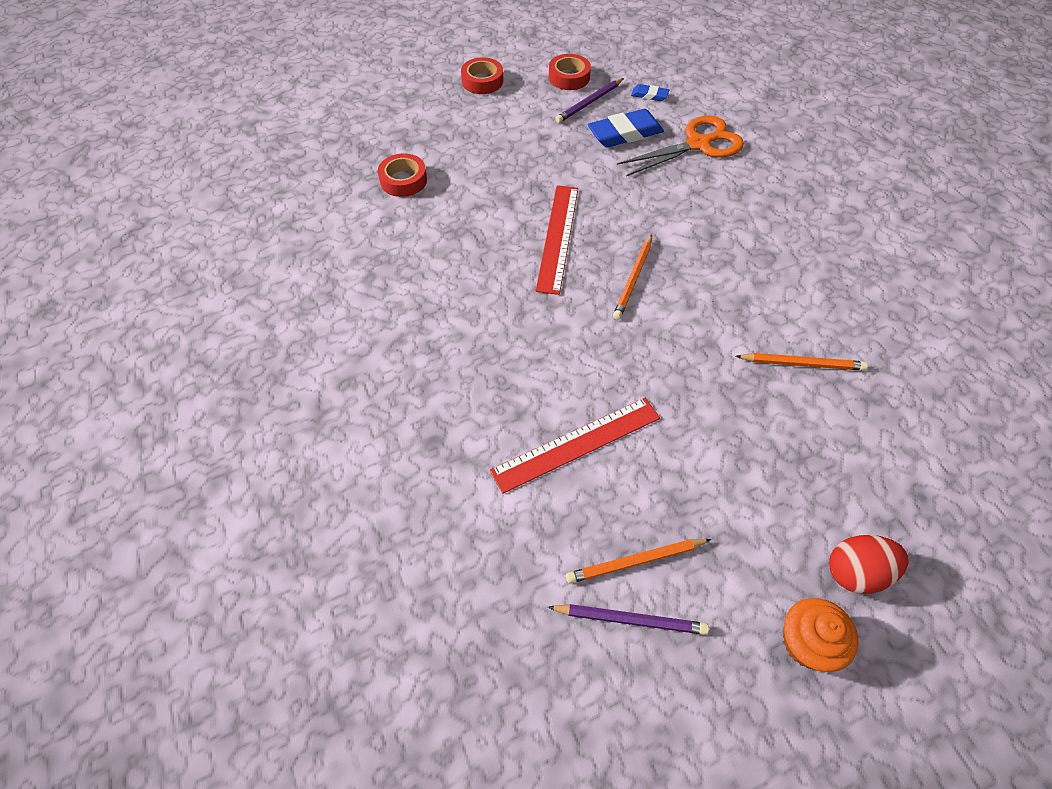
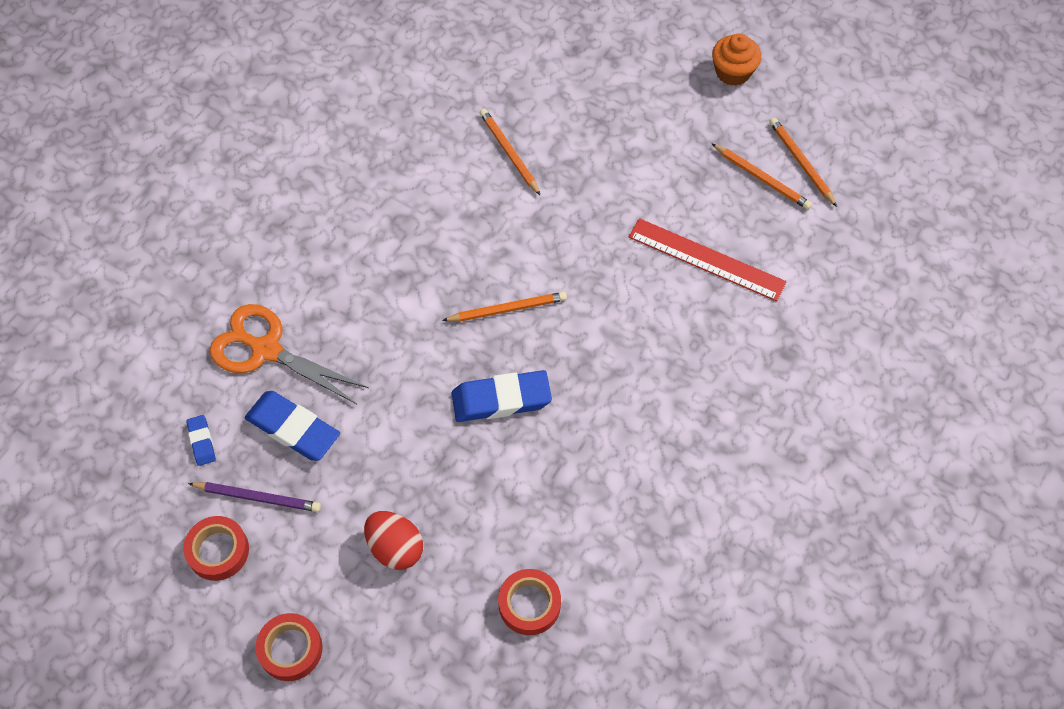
camera: 125 degrees left, 5 degrees up
red ruler [536,185,578,295] -> blue eraser [451,370,552,422]
purple pencil [548,604,709,635] -> orange pencil [769,117,837,207]
red egg [829,535,908,594] -> red egg moved to [364,511,423,570]

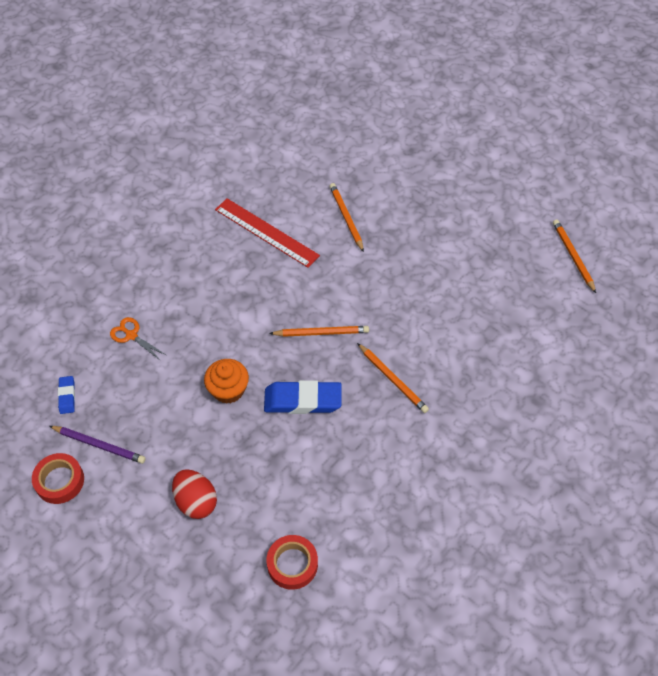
camera: 10 degrees right, 5 degrees down
orange scissors [209,304,369,404] -> orange scissors [110,317,167,361], size x0.51
blue eraser [245,391,340,461] -> none
red tape [256,613,323,681] -> none
red ruler [629,218,786,301] -> red ruler moved to [215,198,320,268]
orange cupcake [712,34,761,86] -> orange cupcake moved to [204,359,249,404]
orange pencil [712,144,812,210] -> orange pencil moved to [357,343,429,413]

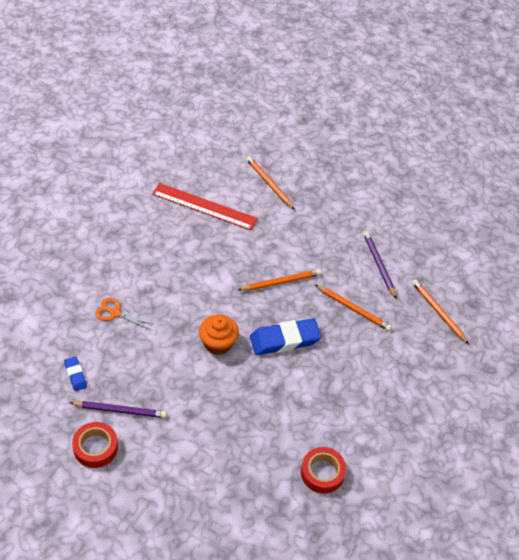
camera: 20 degrees left, 5 degrees down
red egg [172,469,217,519] -> none
orange pencil [553,219,596,293] -> orange pencil moved to [412,279,469,344]
none -> purple pencil [363,231,396,298]

